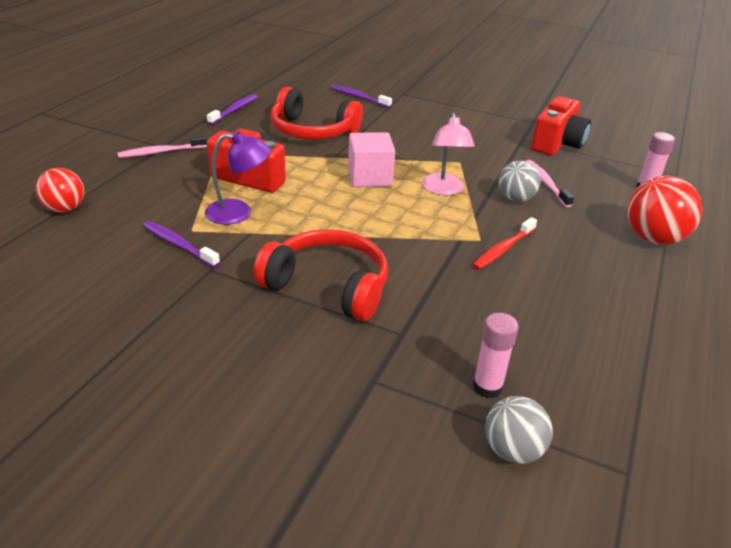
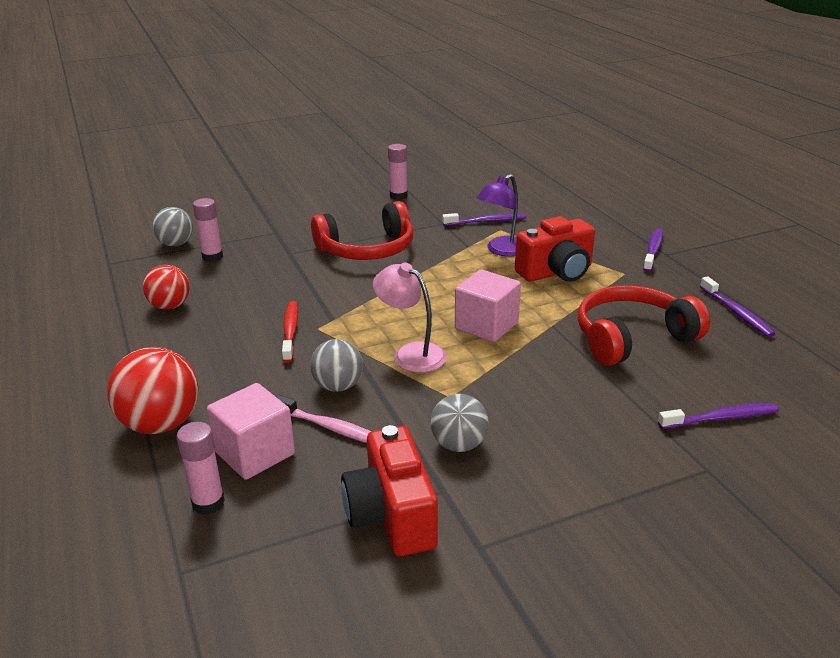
camera: 135 degrees right, 5 degrees down
red ball [35,168,84,213] -> red ball moved to [143,265,190,310]
pink toothbrush [118,135,207,158] -> purple toothbrush [643,228,663,272]
none -> pink cube [207,383,295,480]
none -> pink glue stick [388,144,408,200]
none -> grey ball [430,394,489,452]

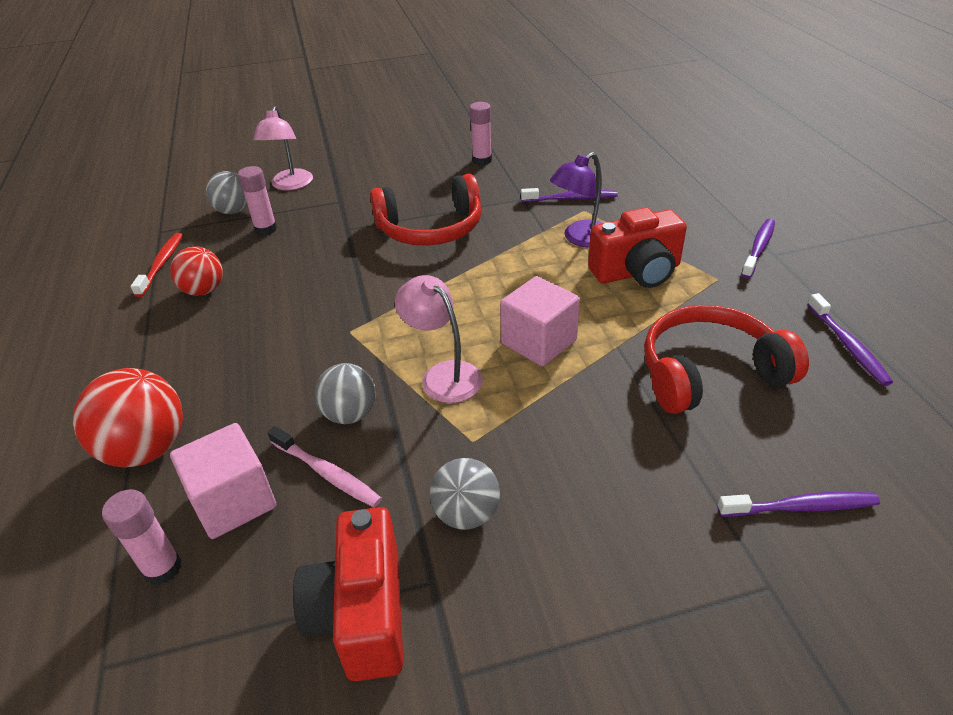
camera: 10 degrees right, 10 degrees up
red toothbrush [282,301,298,363] -> red toothbrush moved to [131,233,183,297]
none -> pink lamp [253,106,313,190]

